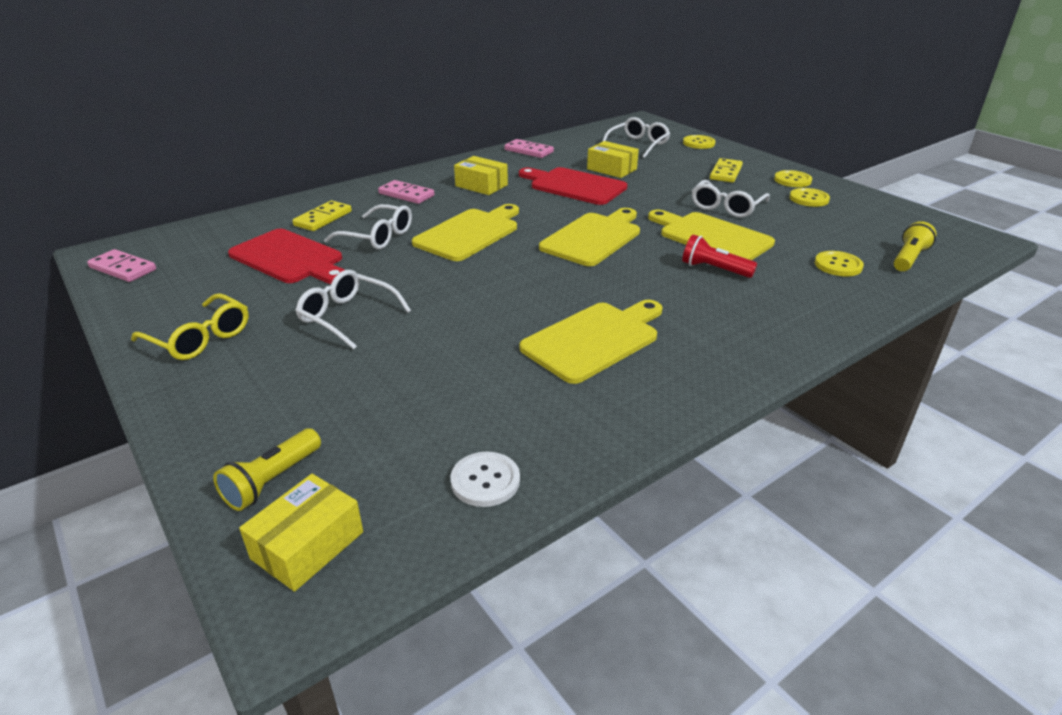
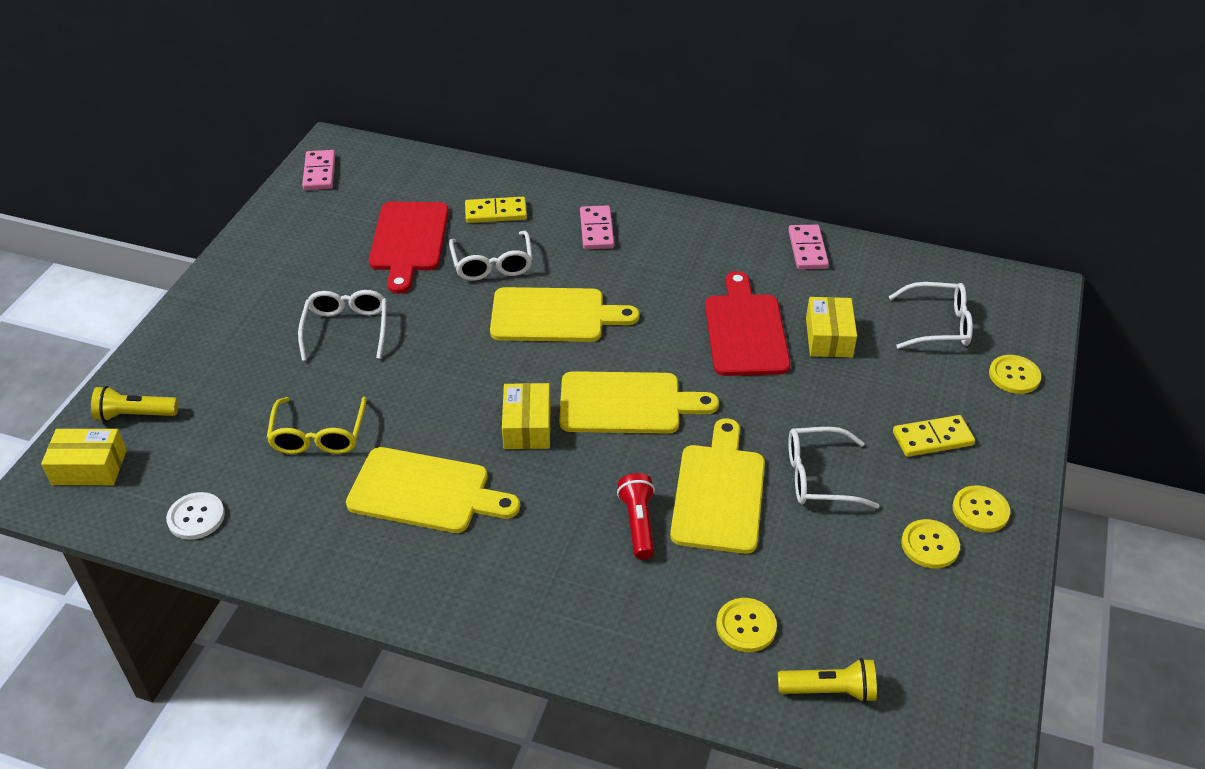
camera: 55 degrees right, 10 degrees up
yellow glasses [131,293,249,360] -> yellow glasses moved to [266,397,367,454]
yellow box [454,156,508,195] -> yellow box moved to [502,383,550,449]

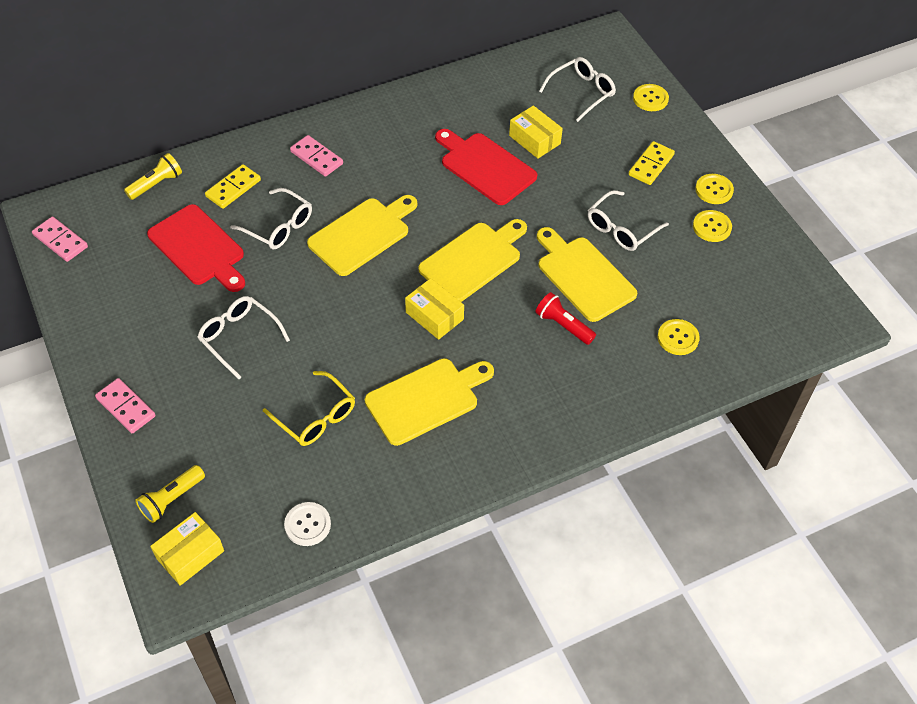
camera: 45 degrees left, 10 degrees up
yellow flashlight [778,658,877,703] -> yellow flashlight moved to [124,153,182,200]
pink domino [788,225,829,269] -> pink domino moved to [95,378,155,433]

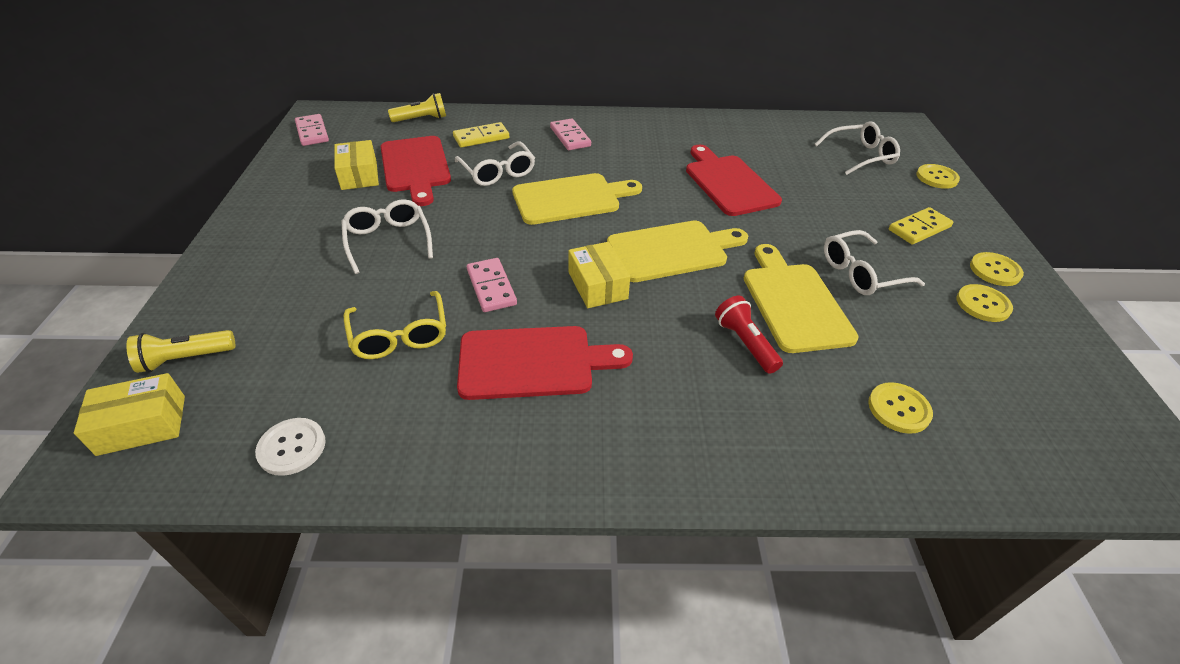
camera: 25 degrees right, 10 degrees down
pink domino [95,378,155,433] -> pink domino moved to [467,258,517,312]
yellow cutting board [365,358,494,446] -> red cutting board [457,326,633,400]
yellow box [509,105,563,159] -> yellow box moved to [334,140,379,190]

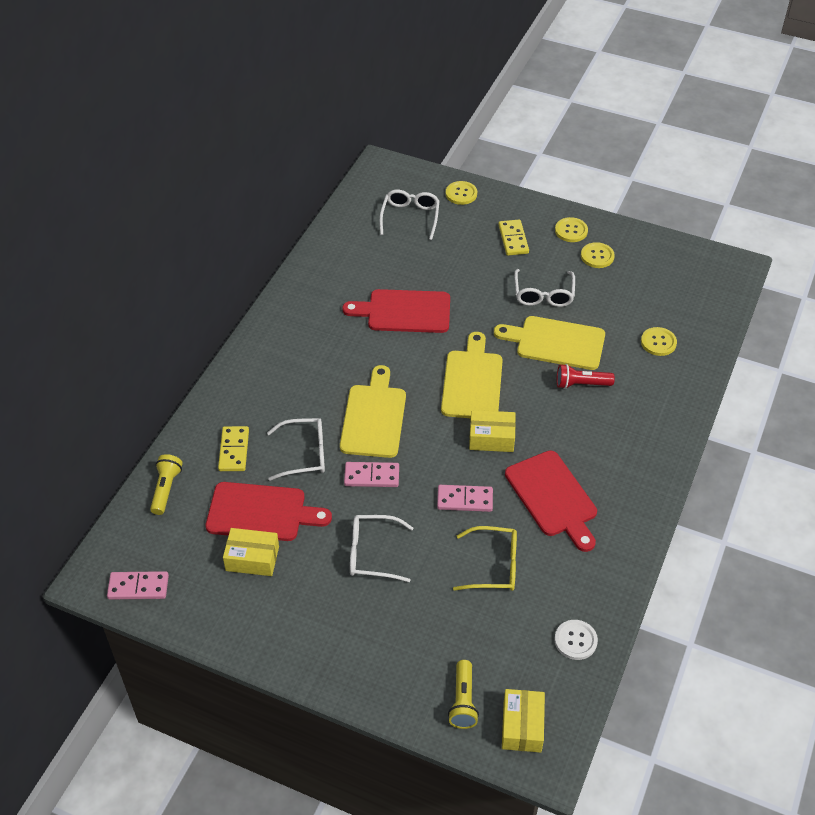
camera: 65 degrees left, 5 degrees up
red cutting board [457,326,633,400] -> red cutting board turned 135 degrees clockwise [505,450,597,552]
pink domino [550,118,591,150] -> pink domino moved to [344,462,399,487]

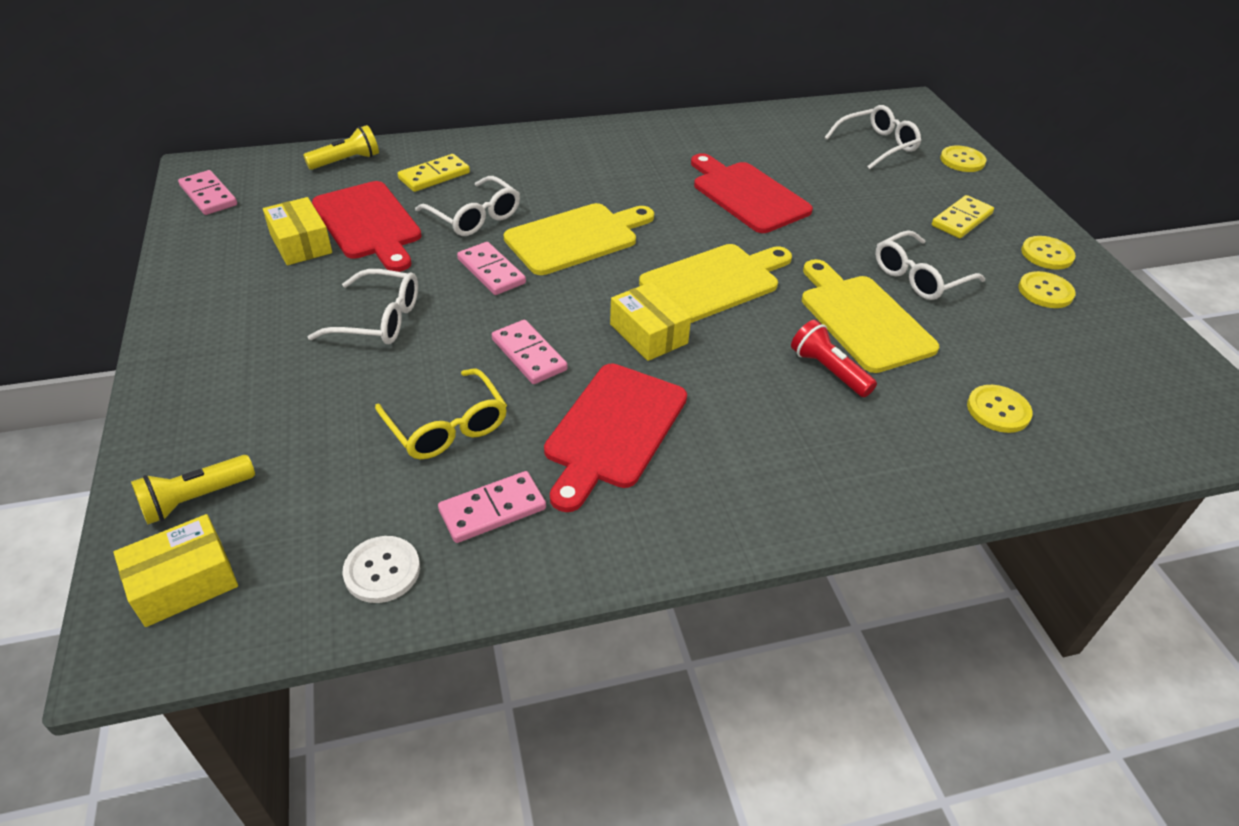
camera: 50 degrees right, 5 degrees down
white glasses [350,515,413,582] -> white glasses turned 135 degrees clockwise [308,269,418,344]
none -> pink domino [438,471,546,543]

